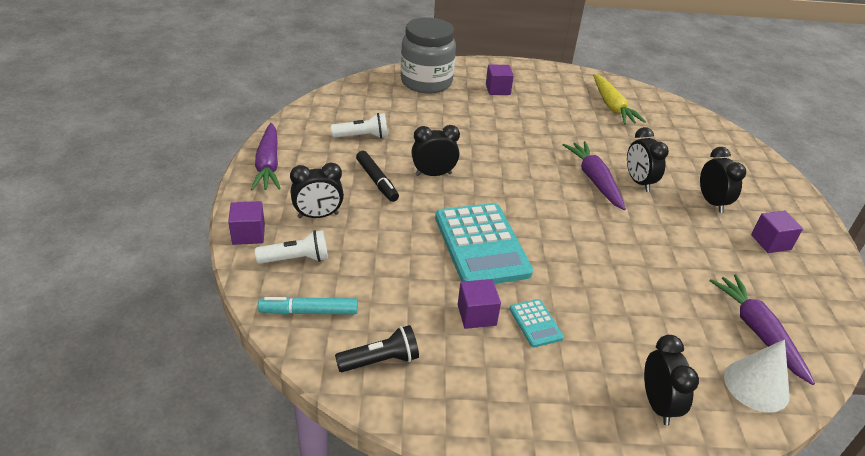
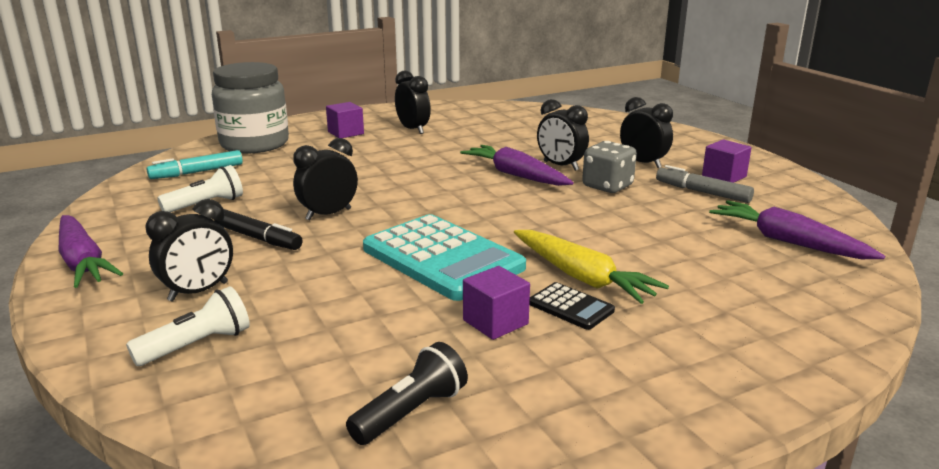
camera: 25 degrees left, 15 degrees down
purple cube [228,201,265,245] -> none
turquoise marker [258,297,358,315] -> turquoise marker moved to [147,150,243,179]
turquoise calculator [509,299,564,348] -> black calculator [529,282,615,330]
yellow carrot [593,74,646,124] -> yellow carrot moved to [514,230,669,304]
black clock [644,335,699,426] -> black clock moved to [395,71,431,134]
white cone [724,339,790,413] -> none
none -> grey dice [582,141,637,193]
none -> grey marker [656,165,754,203]

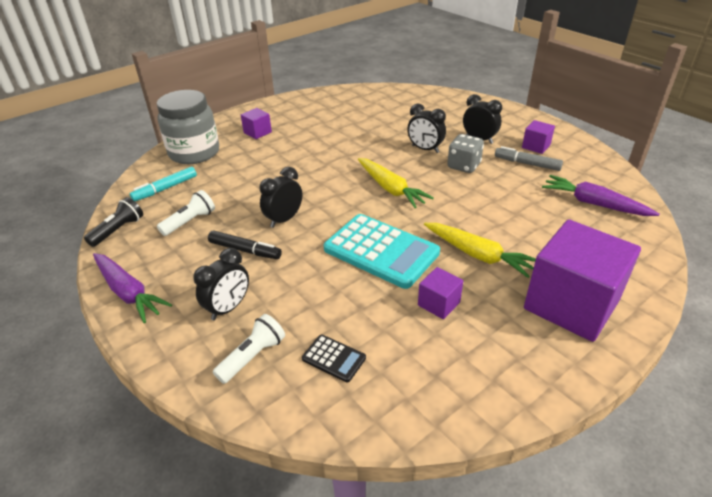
camera: 10 degrees left, 15 degrees up
black flashlight [346,342,468,445] -> black flashlight moved to [84,197,143,247]
black clock [395,71,431,134] -> none
purple carrot [460,145,574,186] -> none
black calculator [529,282,615,330] -> black calculator moved to [302,335,366,382]
none -> yellow carrot [358,158,434,208]
none -> purple cube [524,219,641,342]

